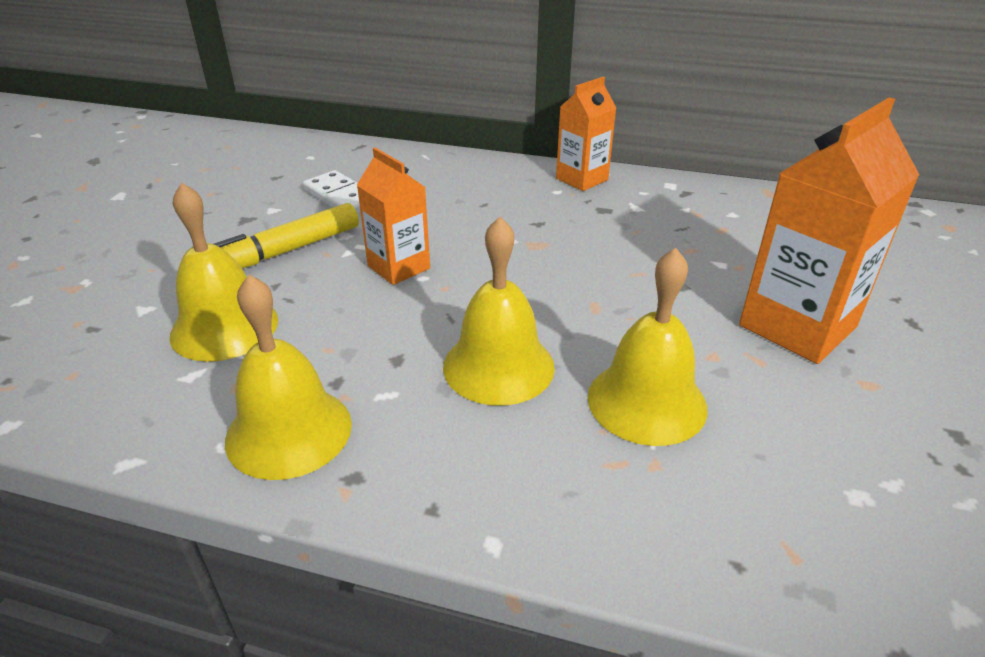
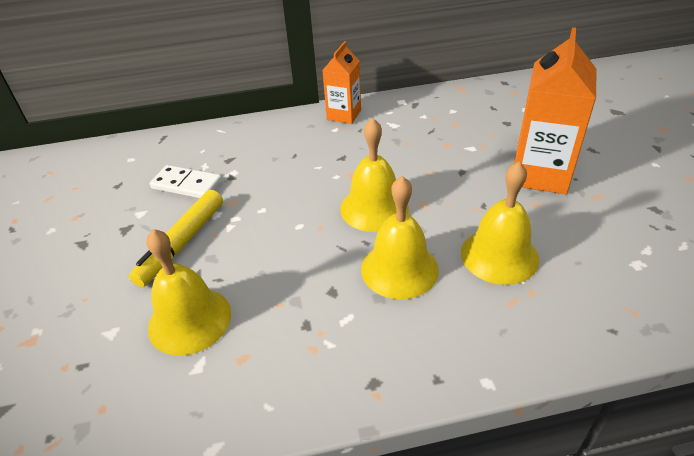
camera: 25 degrees left, 5 degrees up
yellow bell [225,275,352,480] -> yellow bell moved to [340,118,409,232]
orange carton [357,148,430,285] -> none

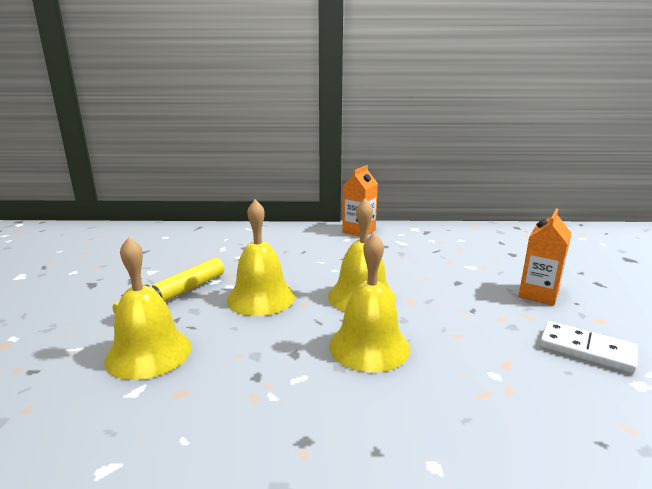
camera: 10 degrees right, 20 degrees down
white domino [150,165,222,198] -> white domino moved to [540,321,638,373]
yellow bell [461,161,539,285] -> yellow bell moved to [227,199,295,316]
orange carton [514,27,596,194] -> orange carton [518,208,572,306], size x0.60

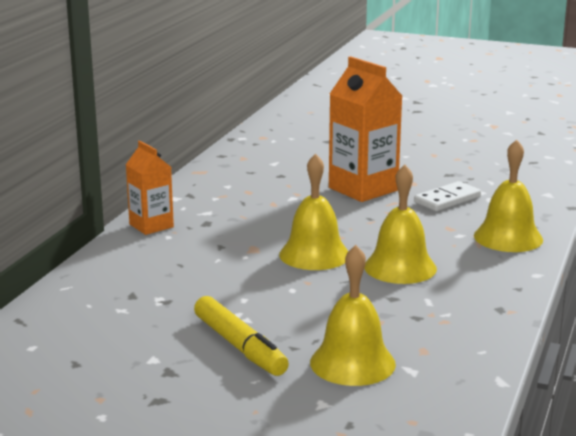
camera: 70 degrees left, 0 degrees up
yellow bell [227,199,295,316] -> yellow bell moved to [474,139,543,252]
orange carton [518,208,572,306] -> orange carton [329,56,402,202], size x1.65

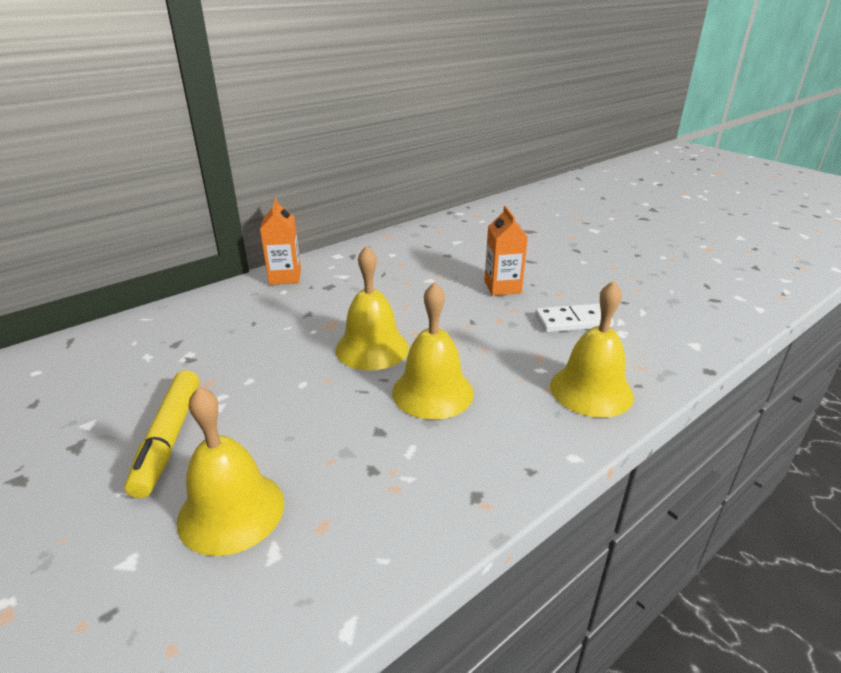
camera: 30 degrees right, 10 degrees up
orange carton [329,56,402,202] -> orange carton [484,206,528,296], size x0.60

